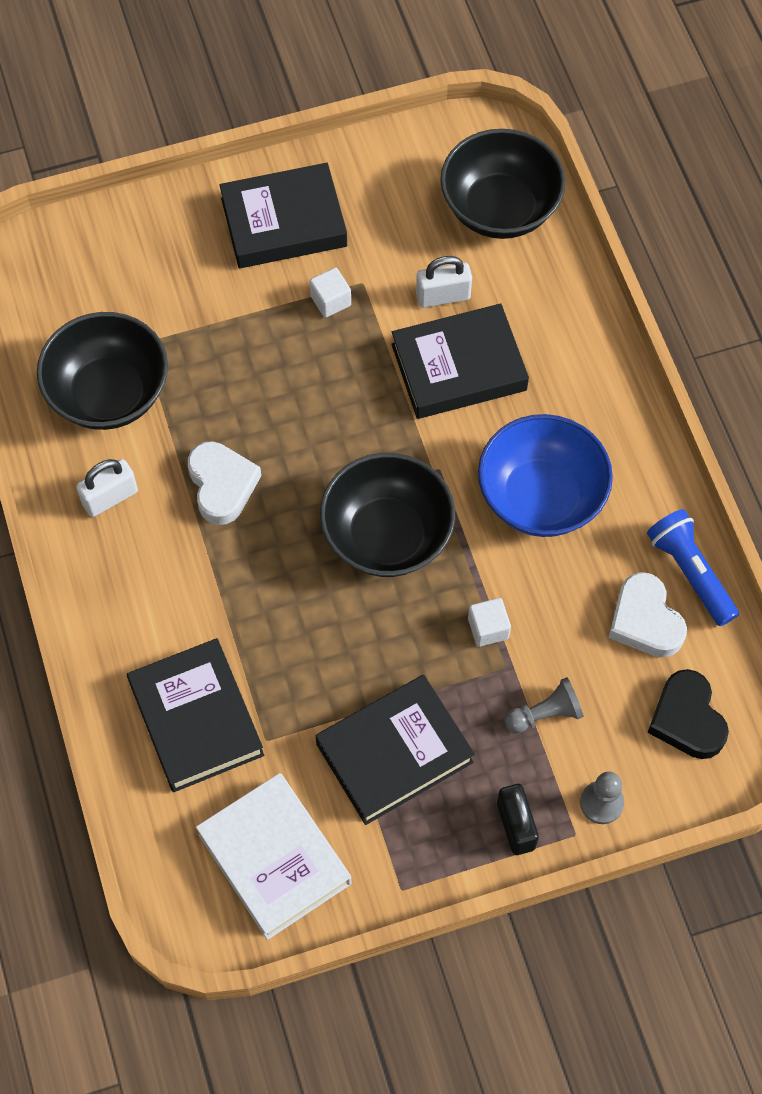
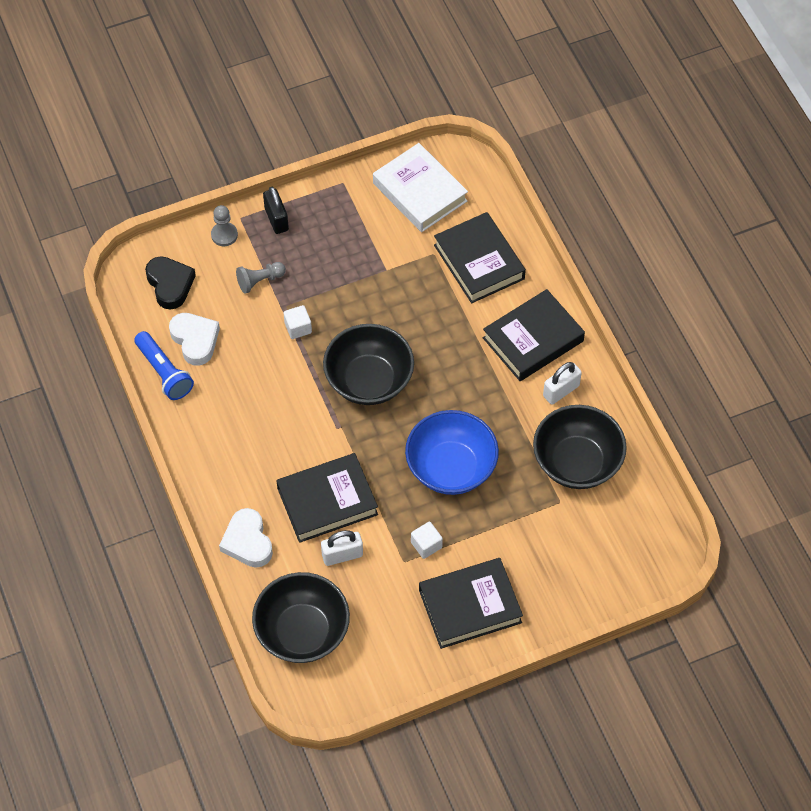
camera: 175 degrees right, 5 degrees down
white heart [188,441,261,525] -> white heart moved to [219,508,273,568]
black book [316,675,475,825] -> black book moved to [483,289,585,381]
blue bowl [478,414,613,537] -> blue bowl moved to [405,410,499,495]

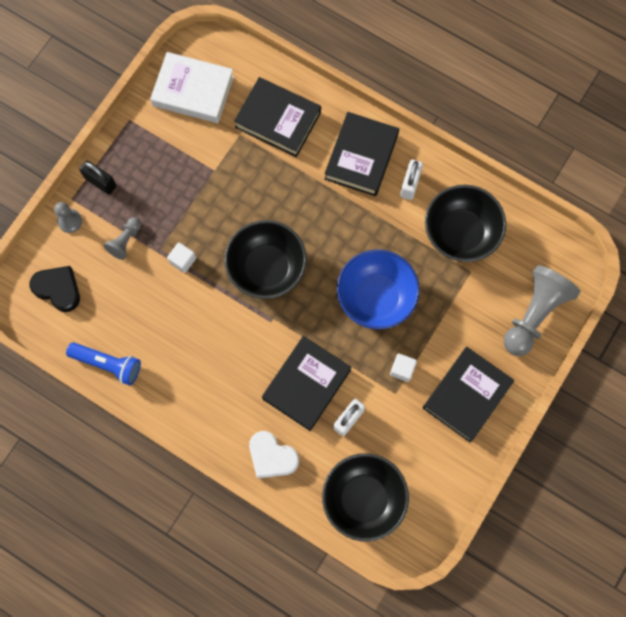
camera: 35 degrees left, 15 degrees up
white heart [169,313,220,366] -> none
none -> grey pawn [504,265,580,356]

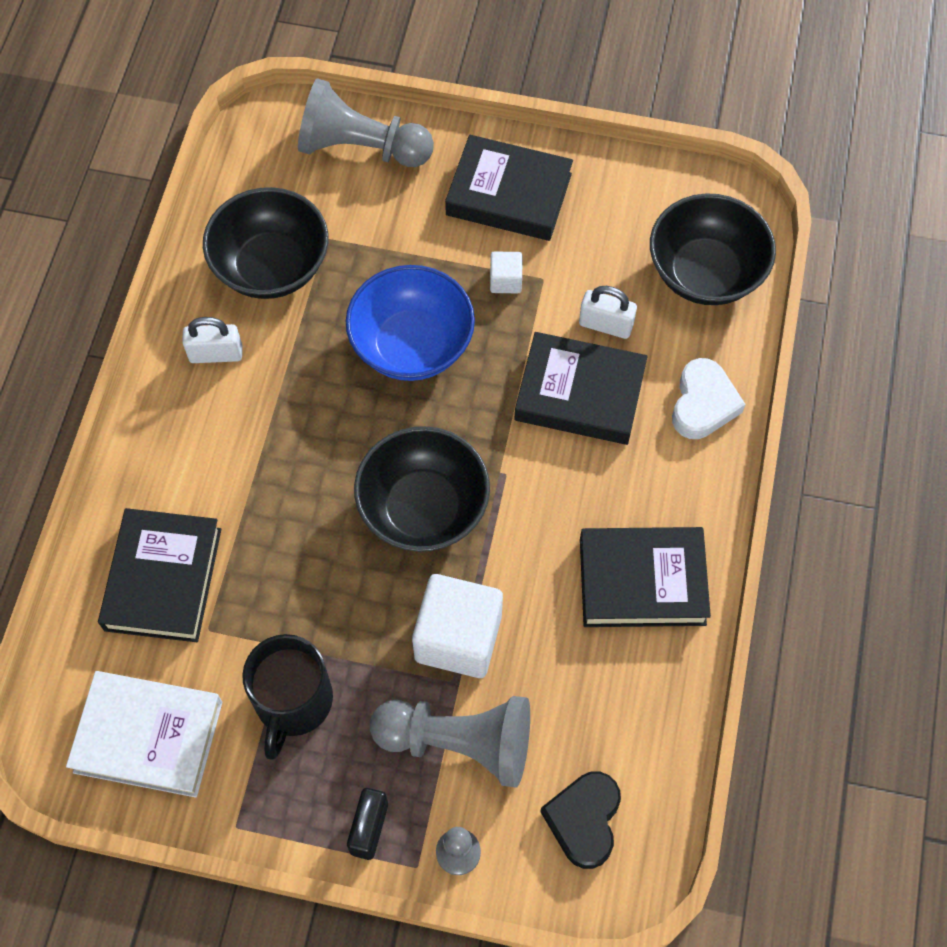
camera: 110 degrees left, 10 degrees down
blue flashlight [66,342,141,385] -> none
grey pawn [103,217,141,260] -> grey pawn [370,696,530,788], size x2.00
white book [150,52,234,123] -> white book turned 75 degrees counterclockwise [66,671,222,798]
white cube [167,242,196,273] -> white cube [412,574,503,678], size x2.12
black book [324,112,399,196] -> black book moved to [580,527,711,627]
none -> black mug [242,634,333,760]

